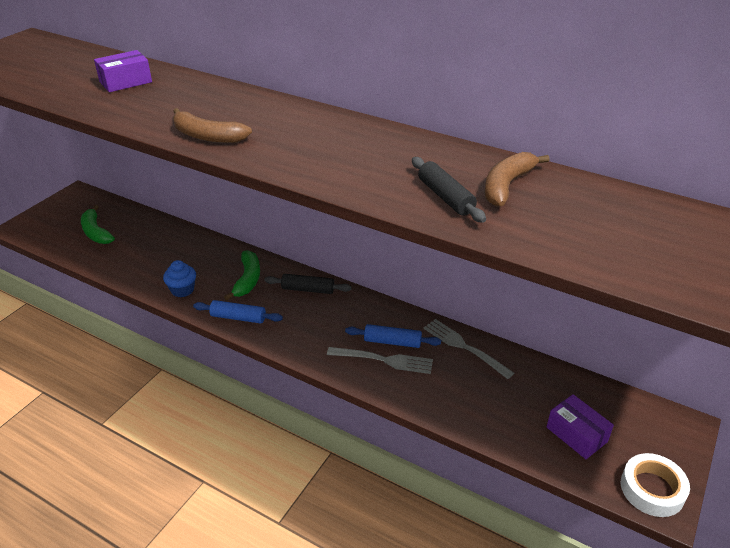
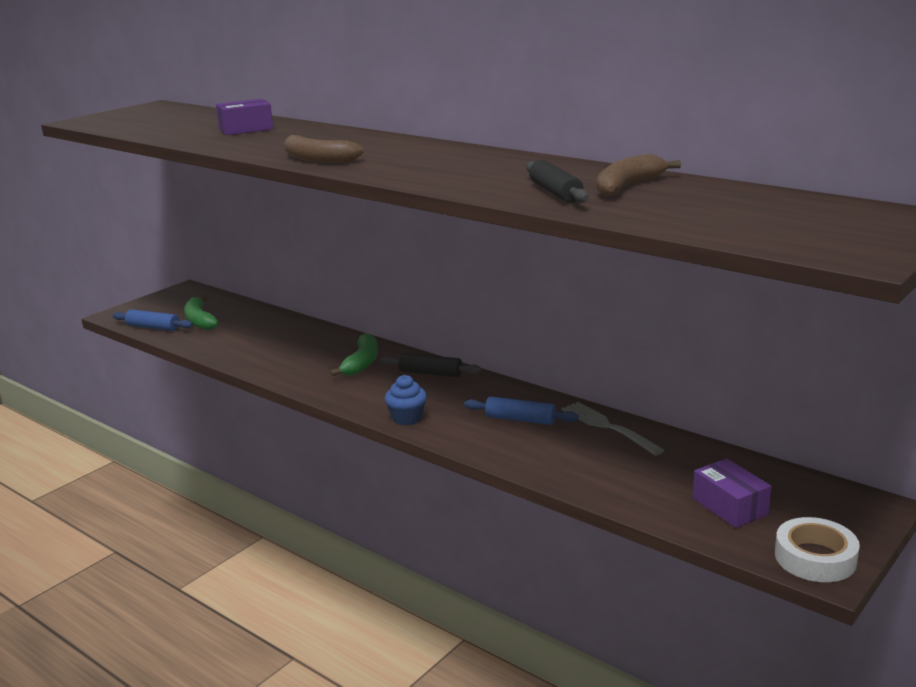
camera: 10 degrees right, 15 degrees down
blue cupcake [163,260,196,297] -> blue cupcake moved to [384,375,427,426]
blue rolling pin [193,300,283,324] -> blue rolling pin moved to [113,309,193,331]
grey fork [327,347,433,374] -> none

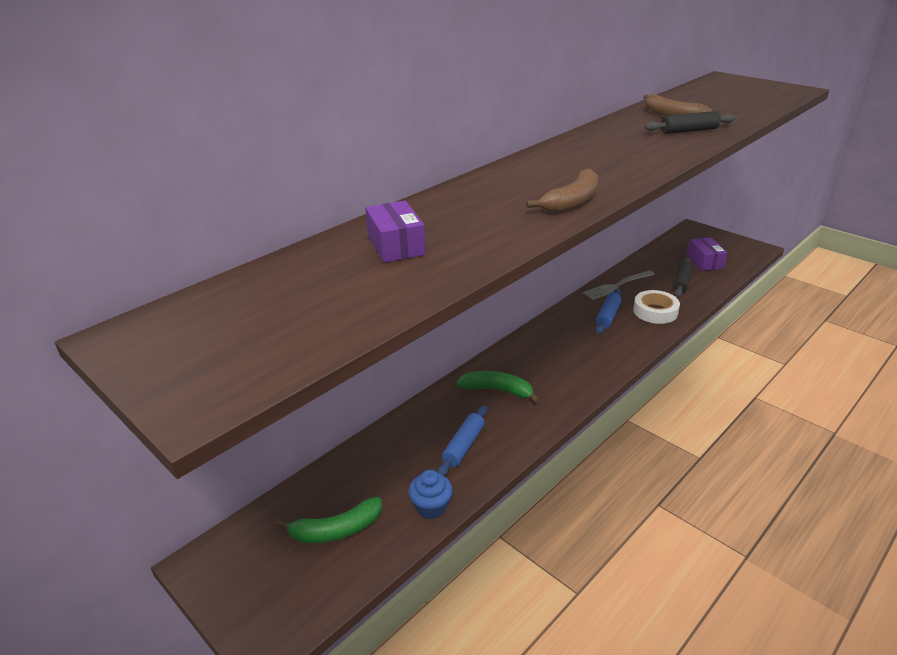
camera: 85 degrees left, 10 degrees up
blue rolling pin [113,309,193,331] -> blue rolling pin moved to [437,405,487,476]
black rolling pin [380,353,482,377] -> black rolling pin moved to [673,258,693,297]
blue cupcake [384,375,427,426] -> blue cupcake moved to [409,470,453,519]
purple box [693,458,772,528] -> purple box turned 75 degrees counterclockwise [687,237,728,271]
white tape [775,517,860,582] -> white tape moved to [633,290,680,324]

